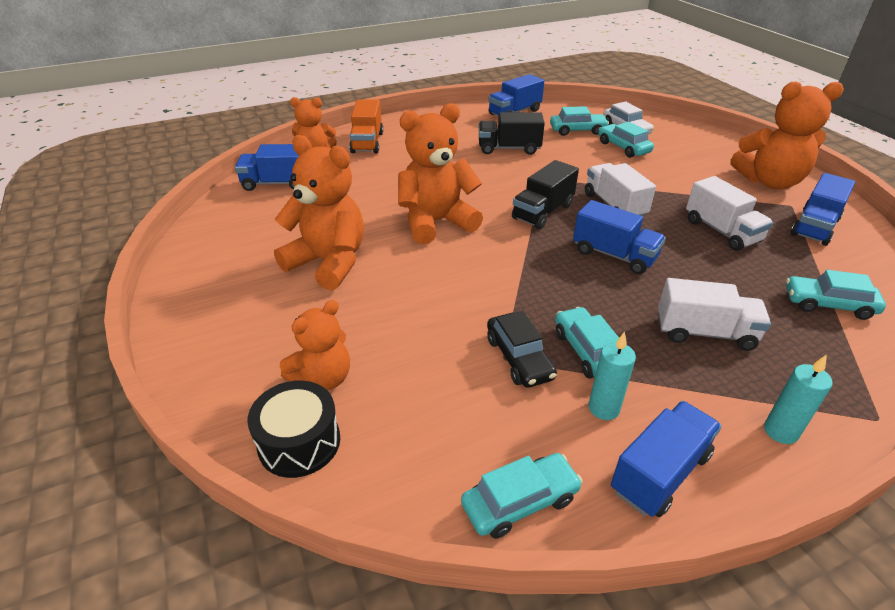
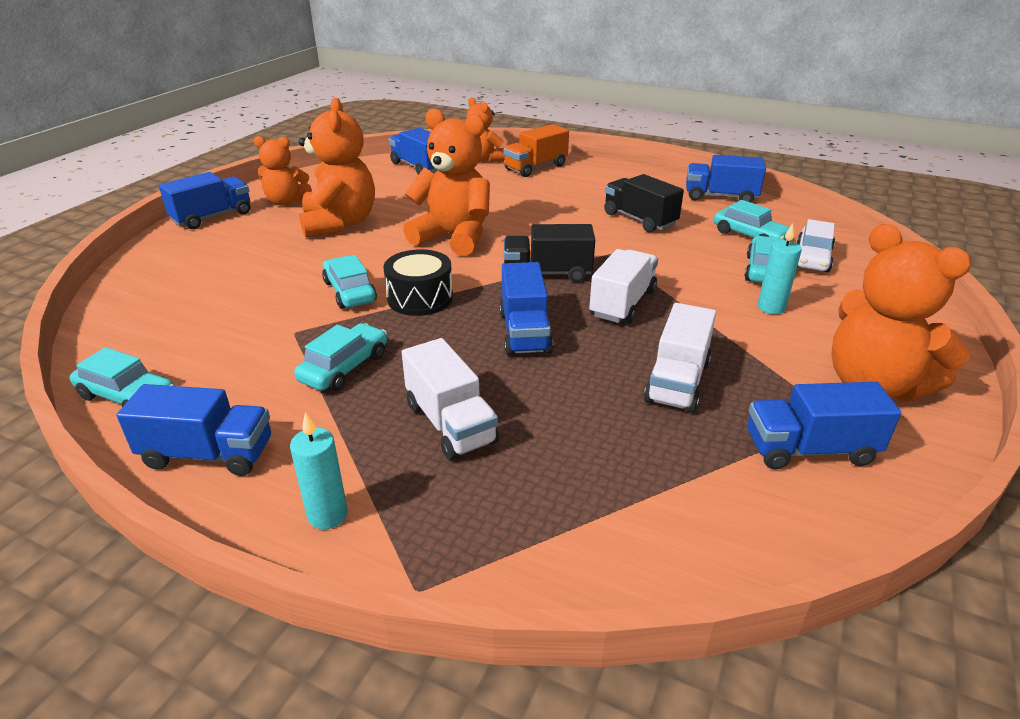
camera: 50 degrees right, 5 degrees down
black drum [247,381,340,478] -> black drum moved to [383,249,453,316]
orange teddy bear [280,300,350,390] -> orange teddy bear moved to [254,136,312,206]
black car [487,311,557,388] -> none
turquoise candle [589,332,636,420] -> turquoise candle moved to [758,223,802,314]
turquoise car [786,270,886,320] -> turquoise car moved to [322,255,377,309]
none -> blue truck [159,172,250,229]

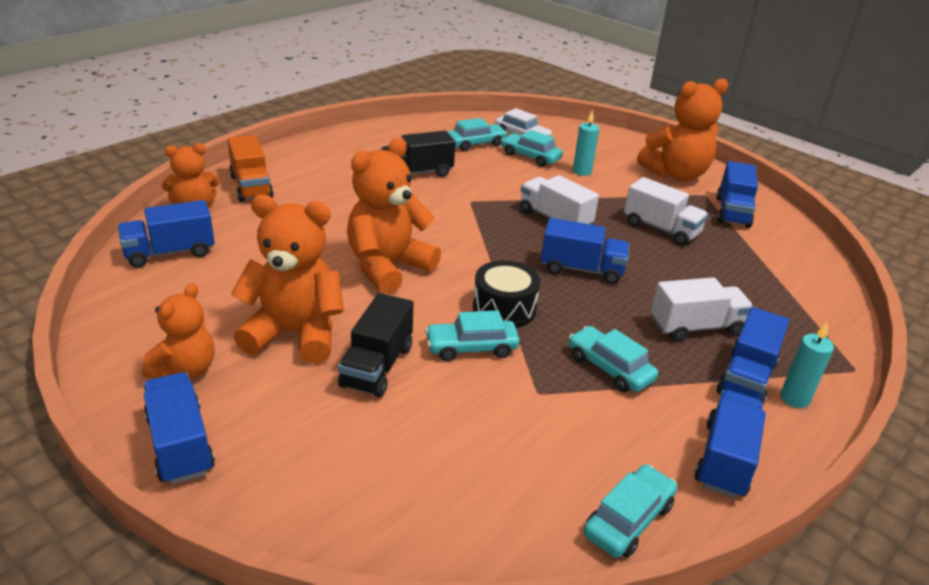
camera: 75 degrees left, 0 degrees up
black truck [504,224,595,282] -> black truck moved to [338,293,413,397]
blue truck [686,155,766,202] -> blue truck moved to [717,307,789,405]

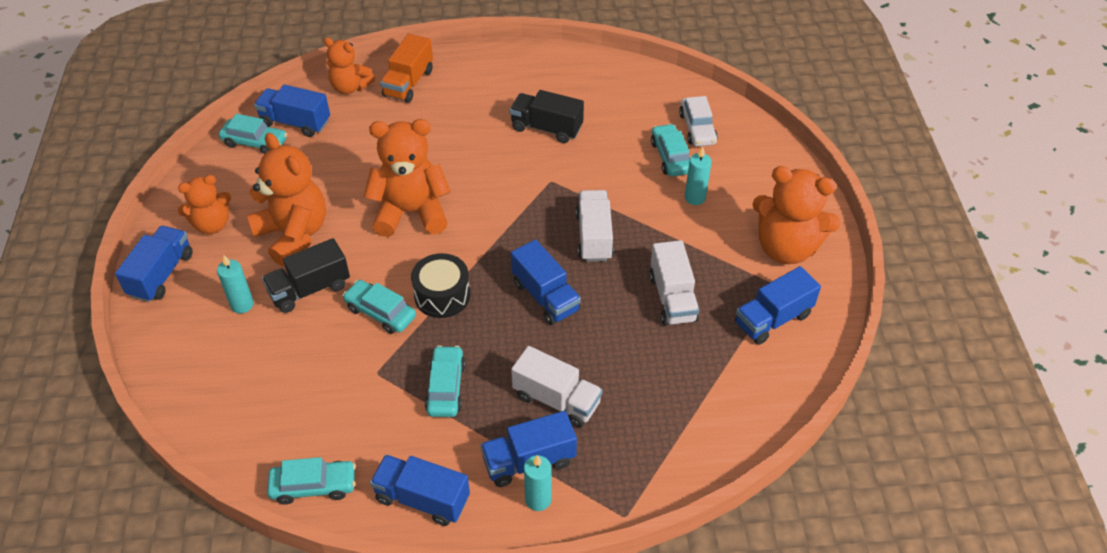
camera: 45 degrees right, 15 degrees up
turquoise car [448,118,508,151] -> turquoise car moved to [219,114,287,154]
blue truck [695,390,766,498] -> blue truck turned 135 degrees counterclockwise [370,455,470,526]
none -> turquoise candle [217,255,254,313]

